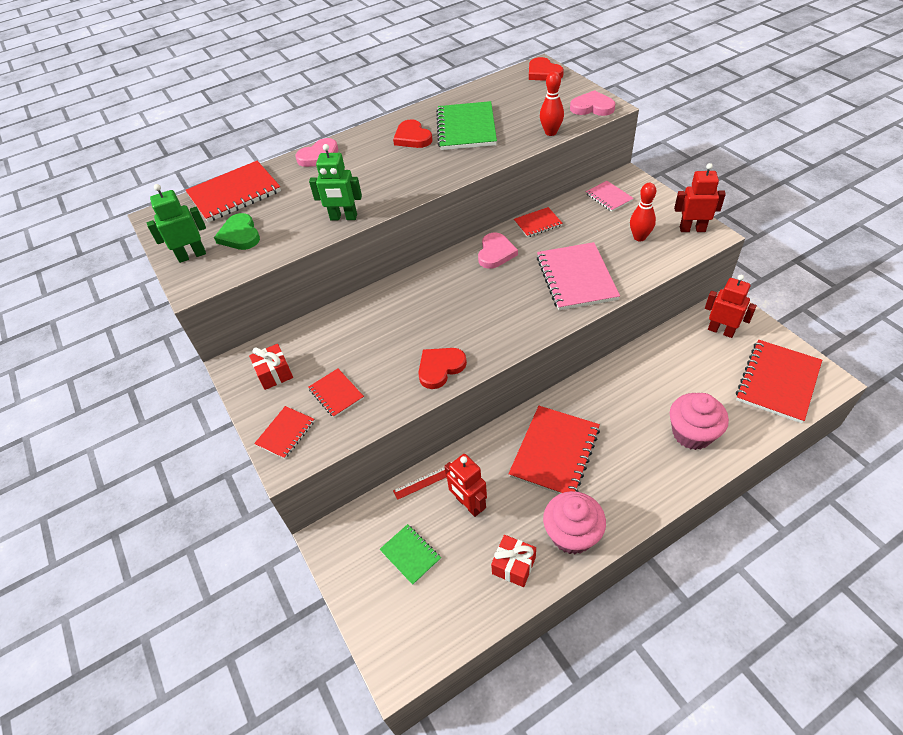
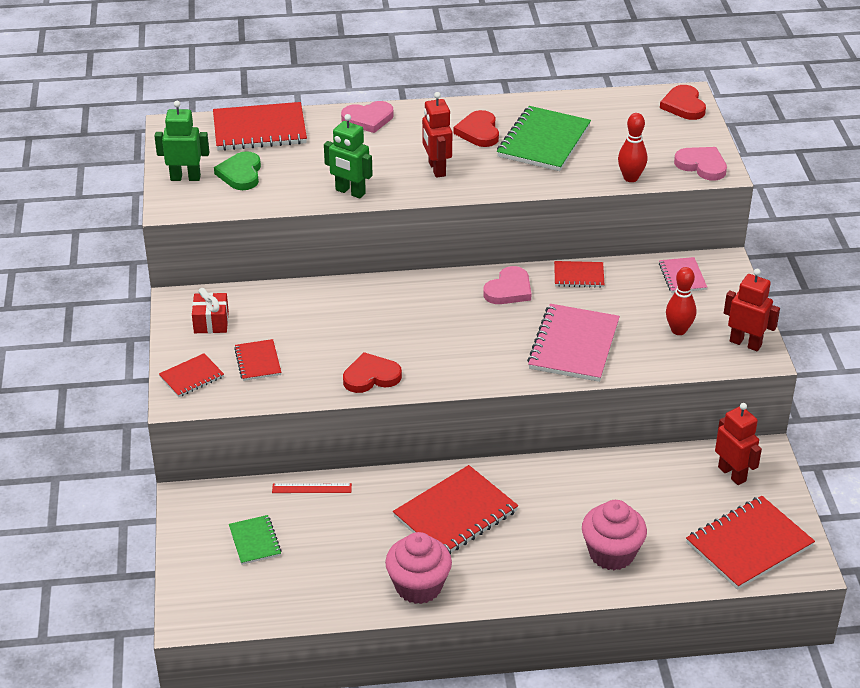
camera: 20 degrees right, 10 degrees down
red robot [444,454,487,517] -> red robot moved to [422,92,452,178]
red gift [491,535,536,587] -> none

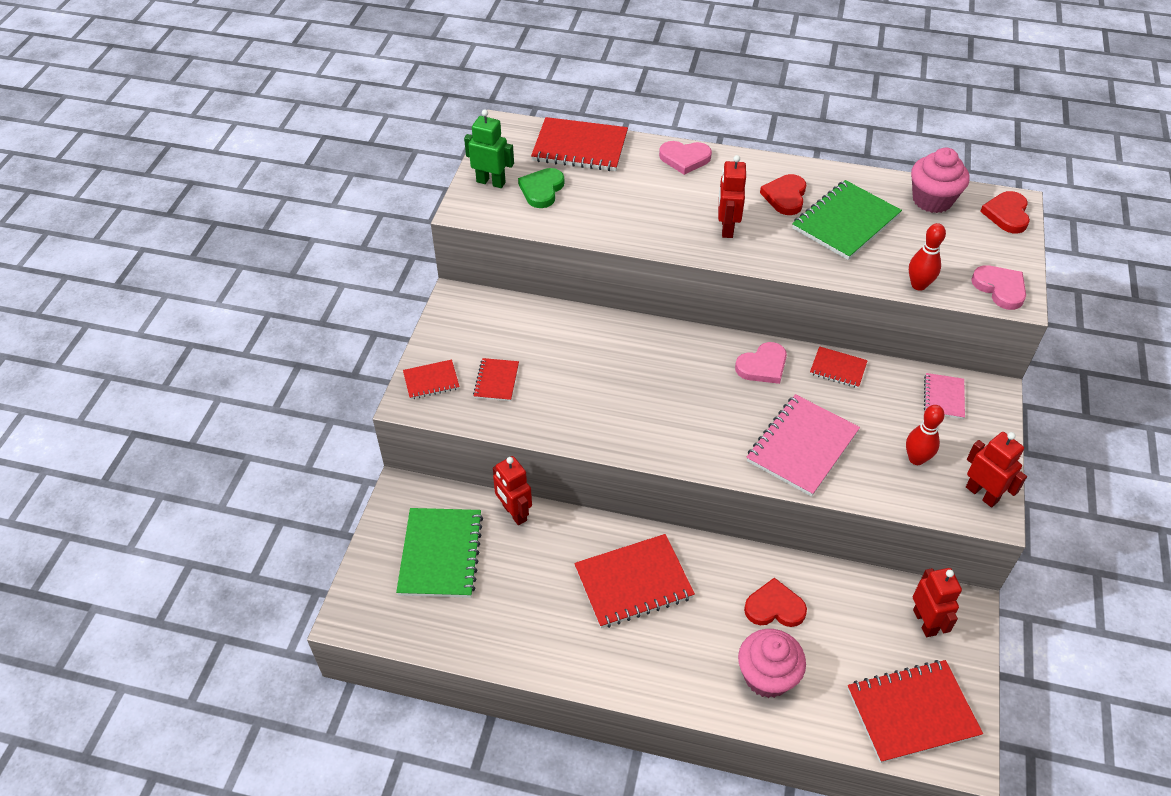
camera: 20 degrees right, 10 degrees up
red gift [192,288,229,333] -> none
green notebook [229,515,282,565] -> green notebook [396,508,483,598], size x1.88
red ruler [272,483,352,493] -> red robot [493,456,532,525]
green robot [324,114,373,199] -> none
red heart [343,352,402,393] -> red heart moved to [744,578,807,627]
pink cupcake [385,532,452,604] -> pink cupcake moved to [911,148,969,213]

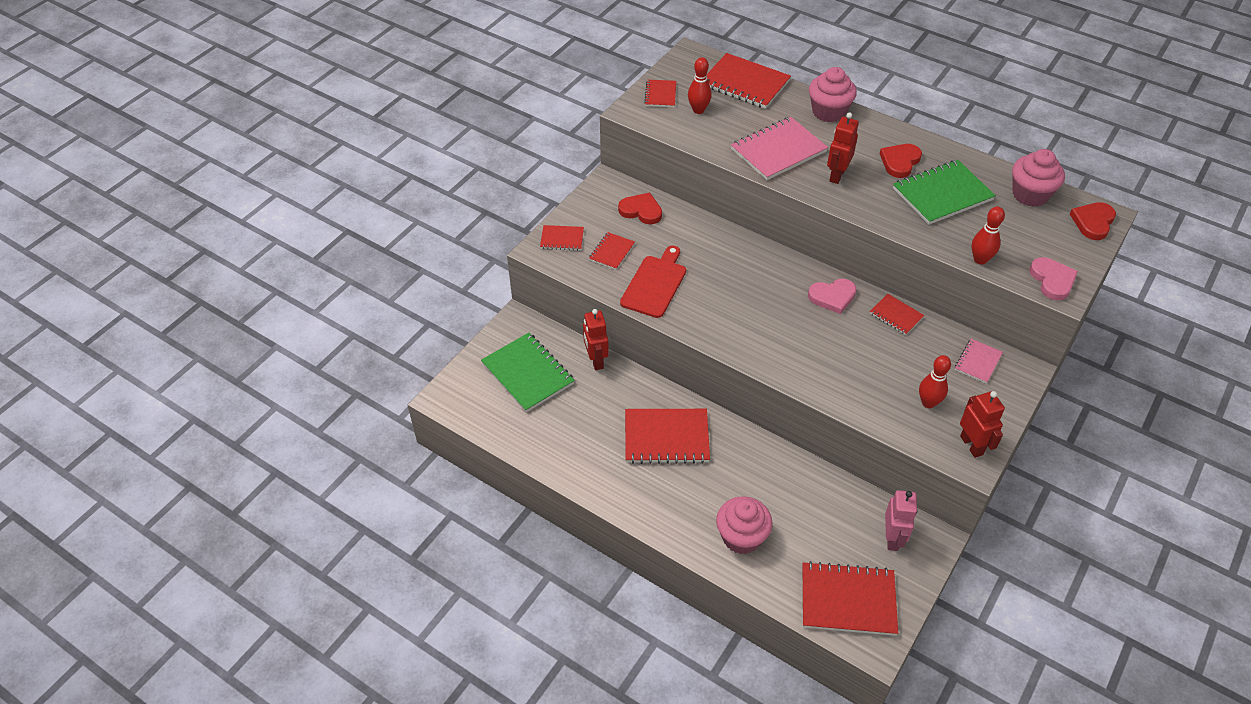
camera: 20 degrees right, 0 degrees up
green notebook [396,508,483,598] -> green notebook turned 60 degrees counterclockwise [481,333,575,412]
green robot [464,110,514,188] -> red notebook [644,80,676,107]
green heart [518,168,564,208] -> red bowling pin [688,57,712,114]
pink heart [659,141,712,175] -> pink cupcake [809,67,857,122]
red heart [744,578,807,627] -> red heart moved to [618,193,662,224]
pink notebook [746,394,860,497] -> pink notebook moved to [731,117,828,180]
red robot [913,568,962,637] -> pink robot [885,490,917,551]
none -> red cutting board [620,245,686,318]

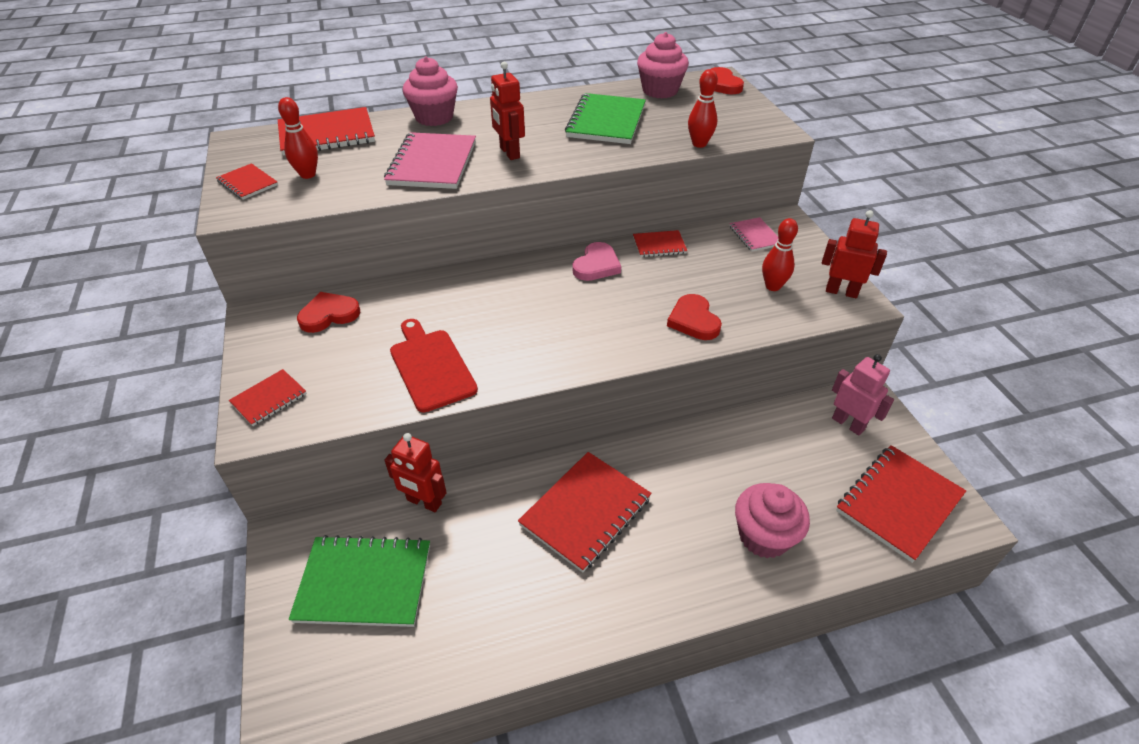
camera: 50 degrees left, 5 degrees down
red notebook [589,232,635,270] -> none
red heart [880,144,922,178] -> red heart moved to [667,294,722,340]
pink heart [1029,257,1078,300] -> none

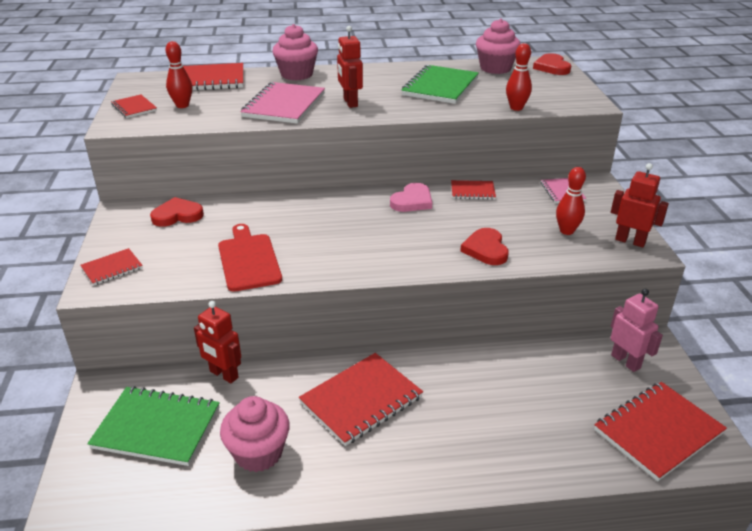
camera: 10 degrees right, 10 degrees down
pink cupcake [735,483,810,559] -> pink cupcake moved to [220,396,290,472]

